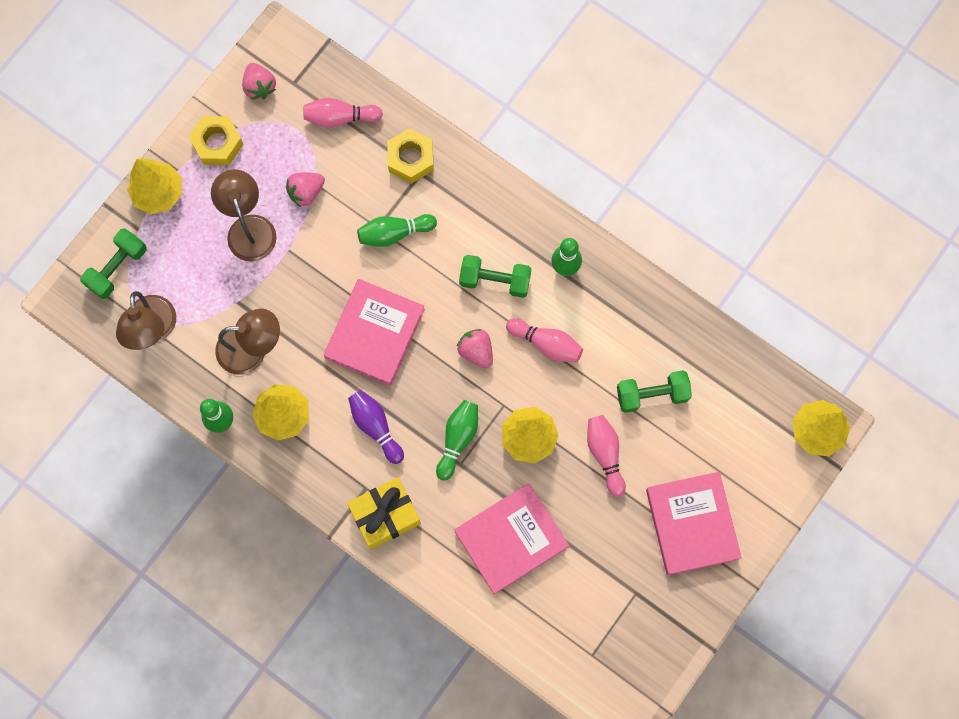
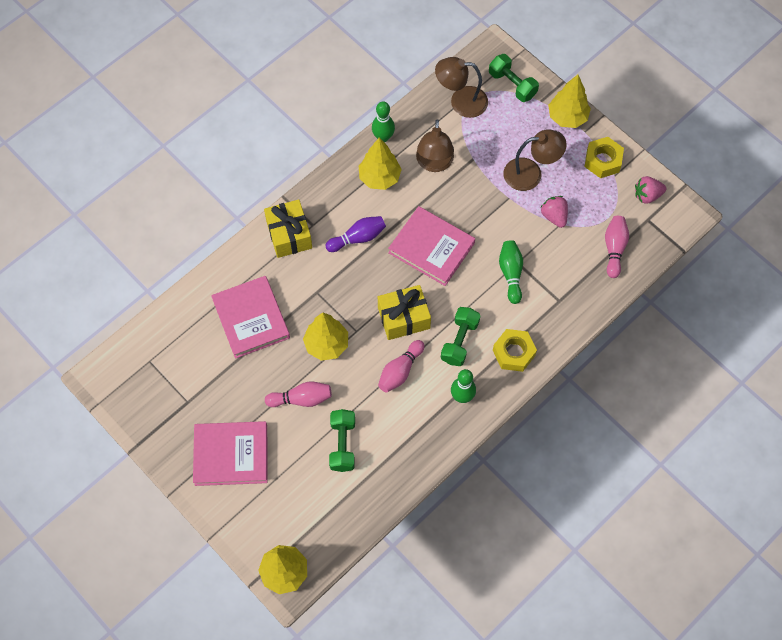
camera: 100 degrees right, 10 degrees down
yellow nut [387,128,434,183] -> yellow nut moved to [493,329,537,372]
green bowling pin [436,400,478,481] -> none
pink strawberry [457,329,493,368] -> yellow gift [378,285,431,340]

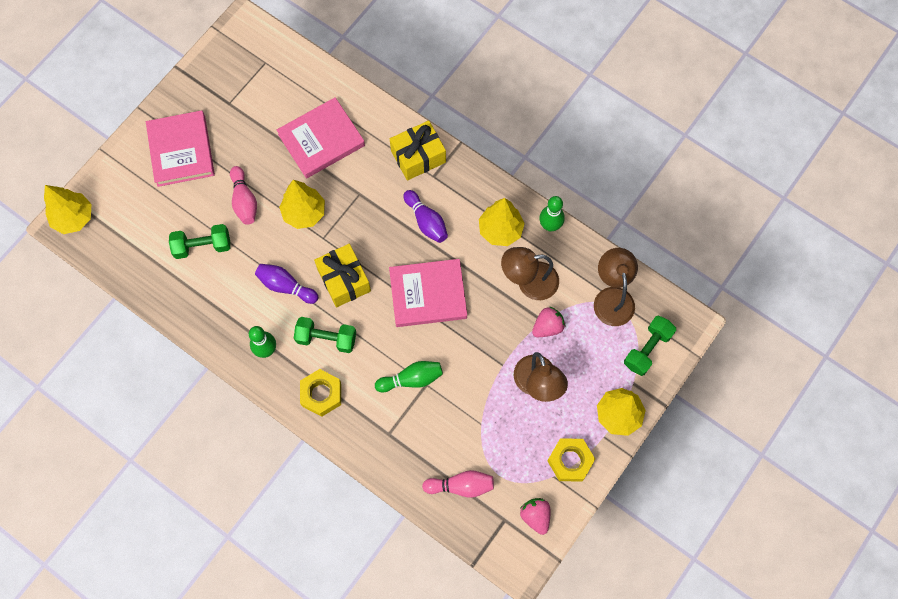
camera: 80 degrees right, 5 degrees up
pink bowling pin [378,340,425,393] -> purple bowling pin [255,264,318,304]
pink book [388,206,475,286] -> pink book turned 60 degrees clockwise [389,259,467,327]
pink strawberry [541,196,568,228] -> pink strawberry moved to [532,307,565,337]

